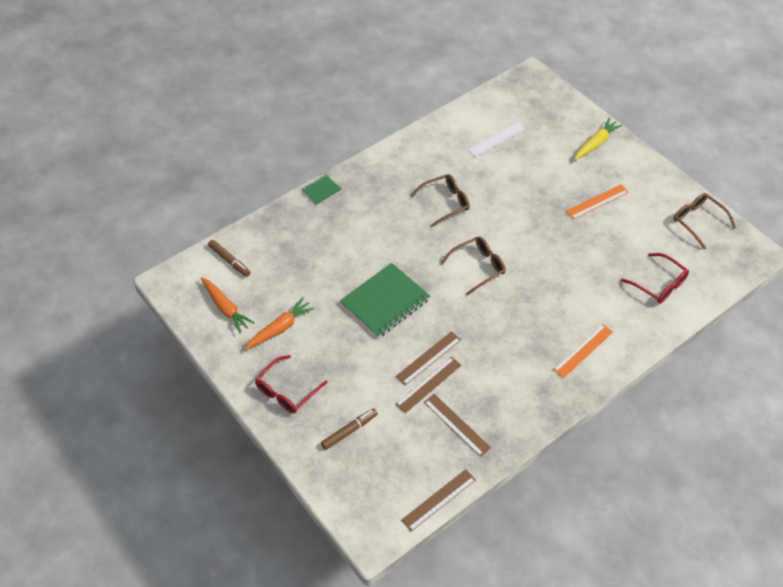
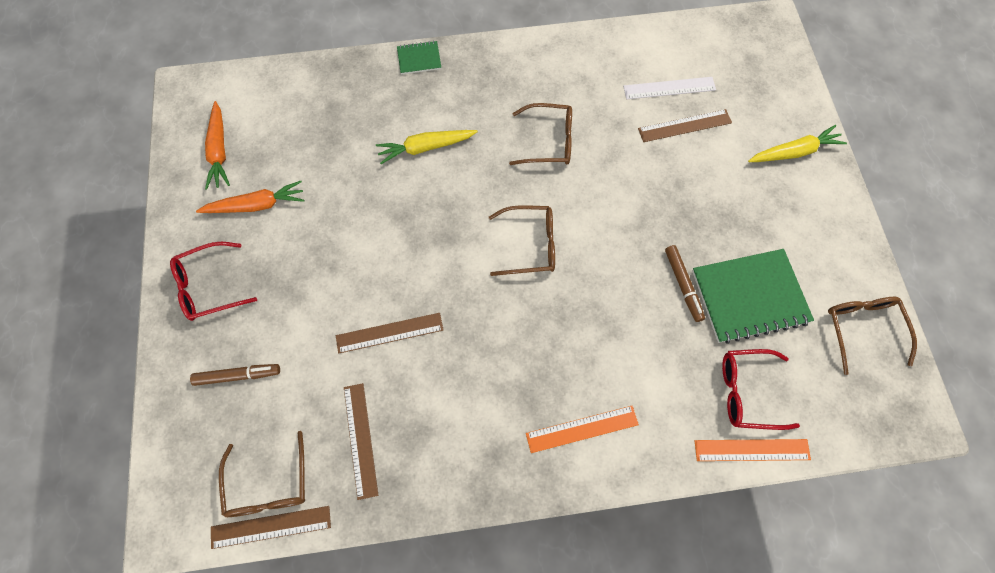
camera: 30 degrees right, 15 degrees up
brown marker [208,240,250,277] -> brown marker moved to [665,245,705,322]
green notebook [340,263,430,338] -> green notebook moved to [692,249,814,344]
brown ruler [395,356,461,413] -> brown ruler moved to [638,109,732,142]
orange ruler [566,185,629,219] -> orange ruler moved to [695,439,811,461]
red glasses [621,253,689,304] -> red glasses turned 105 degrees clockwise [722,349,800,430]
none -> brown glasses [219,431,305,517]
none -> yellow carrot [376,130,478,164]

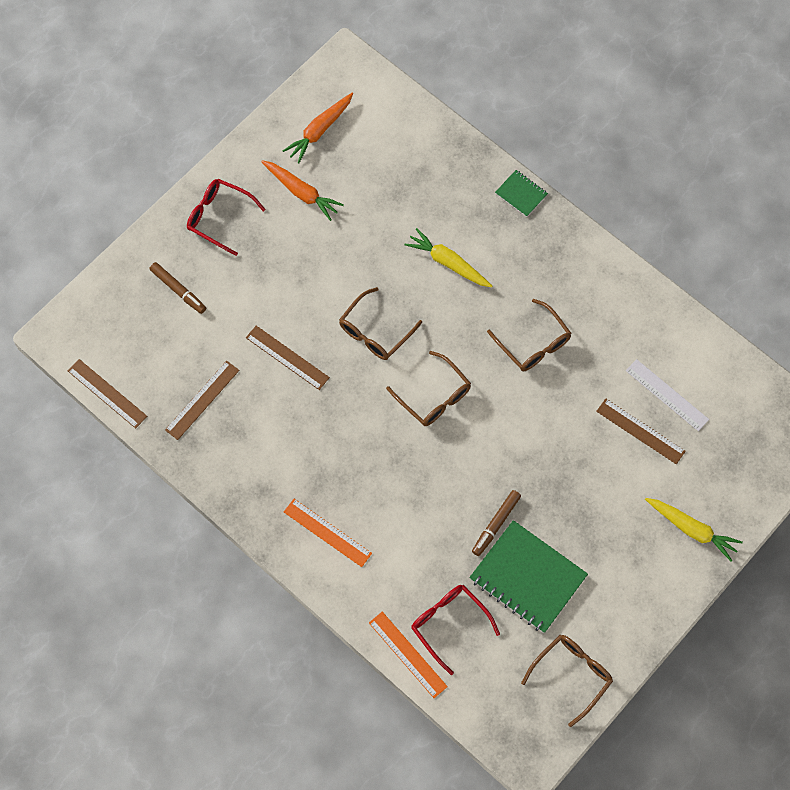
camera: 50 degrees right, 0 degrees up
brown glasses [219,431,305,517] -> brown glasses moved to [339,287,422,360]

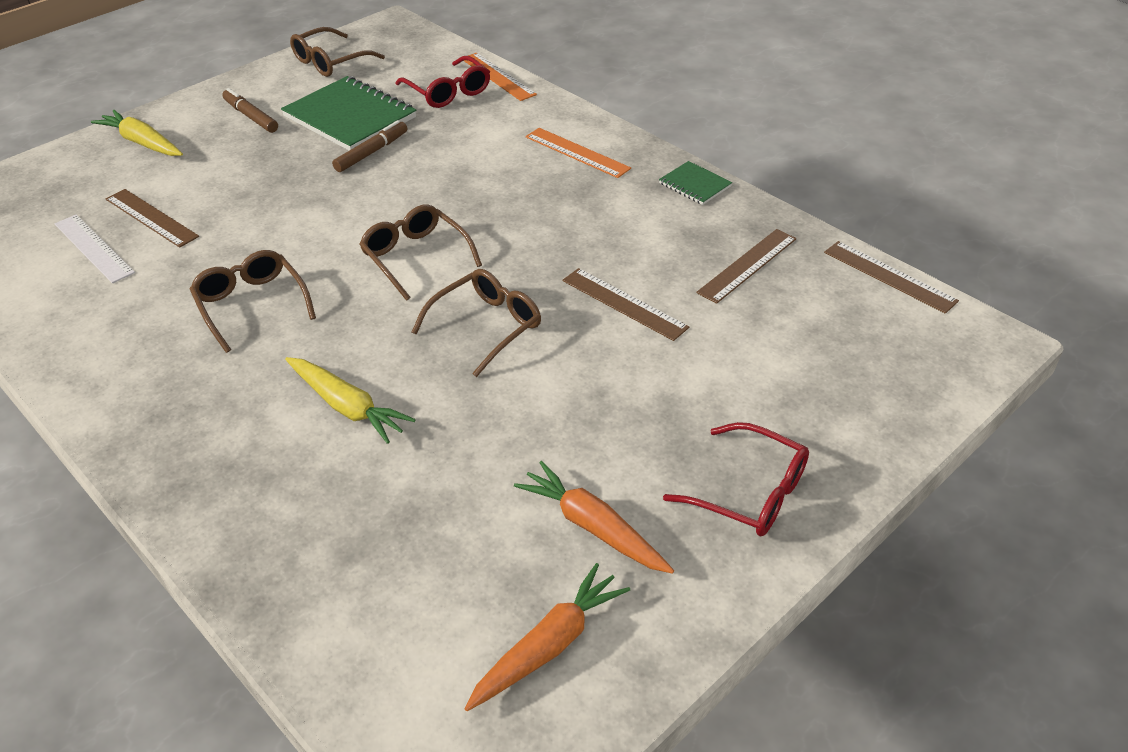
camera: 175 degrees left, 25 degrees down
brown marker [149,262,206,314] -> brown marker moved to [222,88,278,133]
green notebook [495,170,548,217] -> green notebook moved to [659,161,732,205]

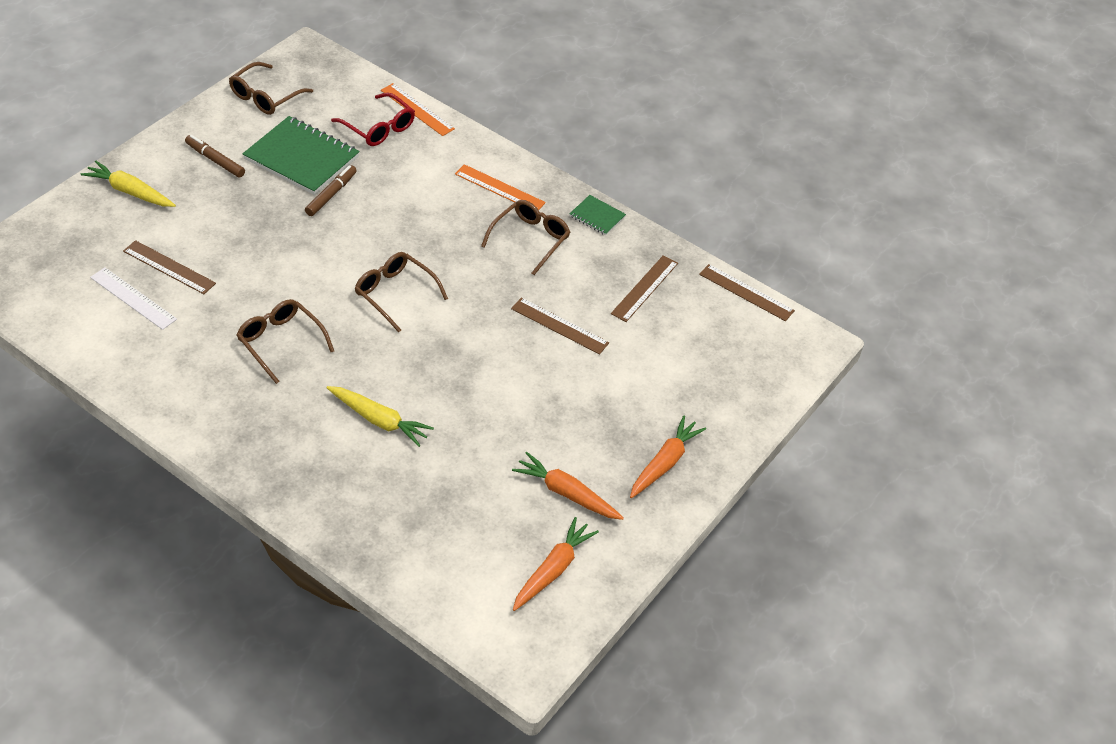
camera: 15 degrees left, 5 degrees up
brown glasses [412,269,541,377] -> brown glasses moved to [481,200,570,275]
red glasses [663,422,809,536] -> orange carrot [630,415,706,498]

